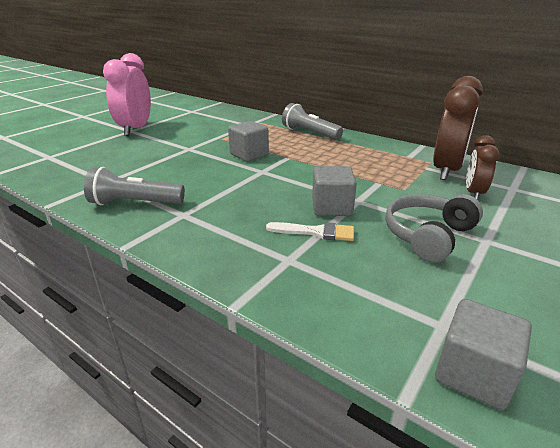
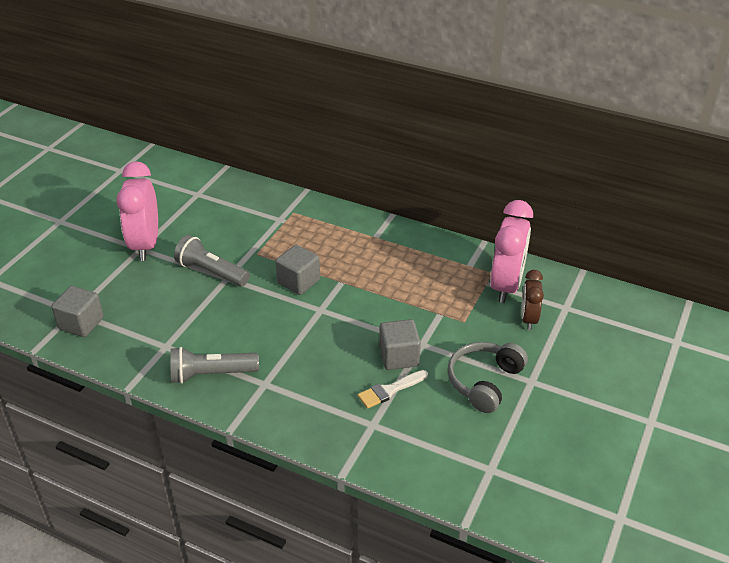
camera: 10 degrees left, 10 degrees up
white brush [266,222,354,241] -> white brush turned 150 degrees clockwise [358,370,428,409]
grey flashlight [282,103,343,140] -> grey flashlight moved to [174,235,250,286]
brown clock [433,76,483,180] -> pink clock [491,200,533,303]
grey cube [435,299,532,410] -> grey cube moved to [51,286,104,337]

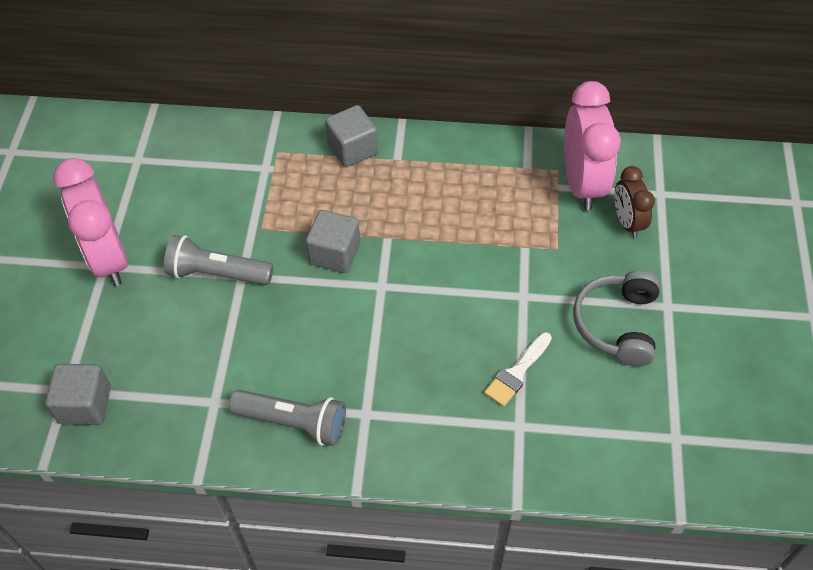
camera: 20 degrees left, 15 degrees up
grey flashlight [170,347,259,384] -> grey flashlight turned 135 degrees counterclockwise [229,390,346,446]
grey cube [379,319,421,370] -> grey cube moved to [325,105,378,167]

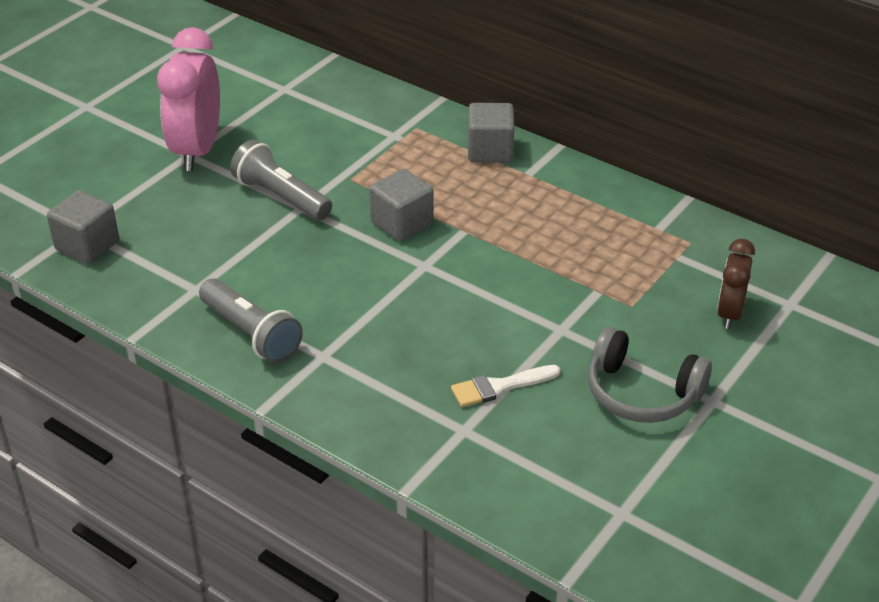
camera: 30 degrees right, 15 degrees down
pink clock [564,81,621,211] -> none
grey headphones [573,270,660,367] -> grey headphones turned 105 degrees counterclockwise [588,327,712,423]

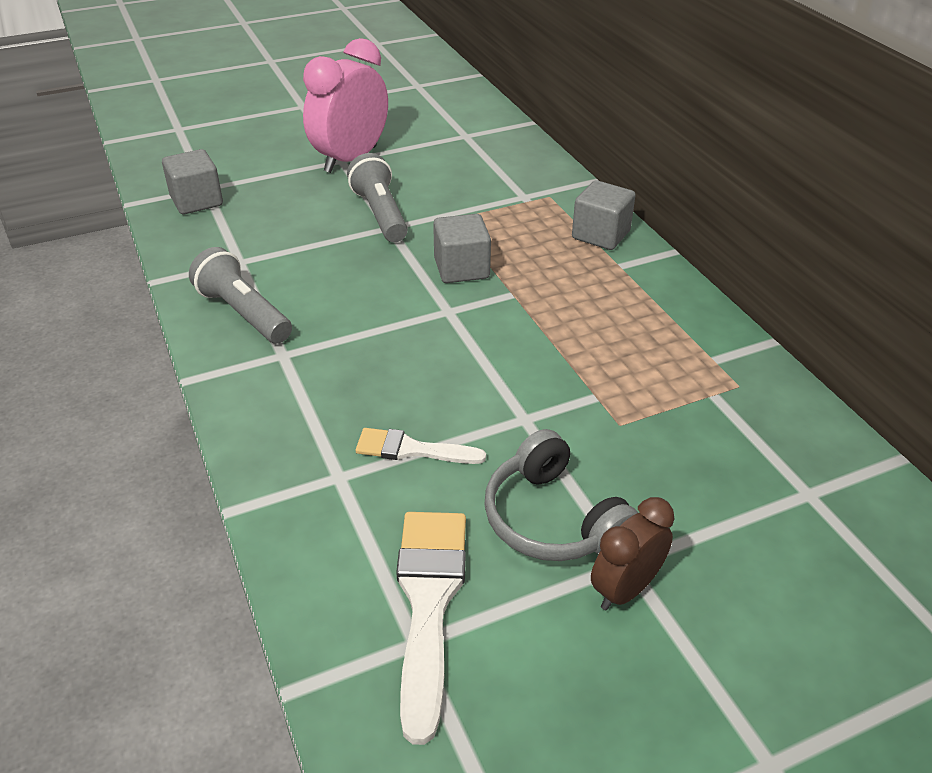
camera: 30 degrees right, 0 degrees up
grey flashlight [199,279,303,363] -> grey flashlight turned 150 degrees clockwise [189,247,292,343]
brown clock [717,239,755,329] -> brown clock moved to [591,497,675,610]
none -> white brush [396,512,466,745]

